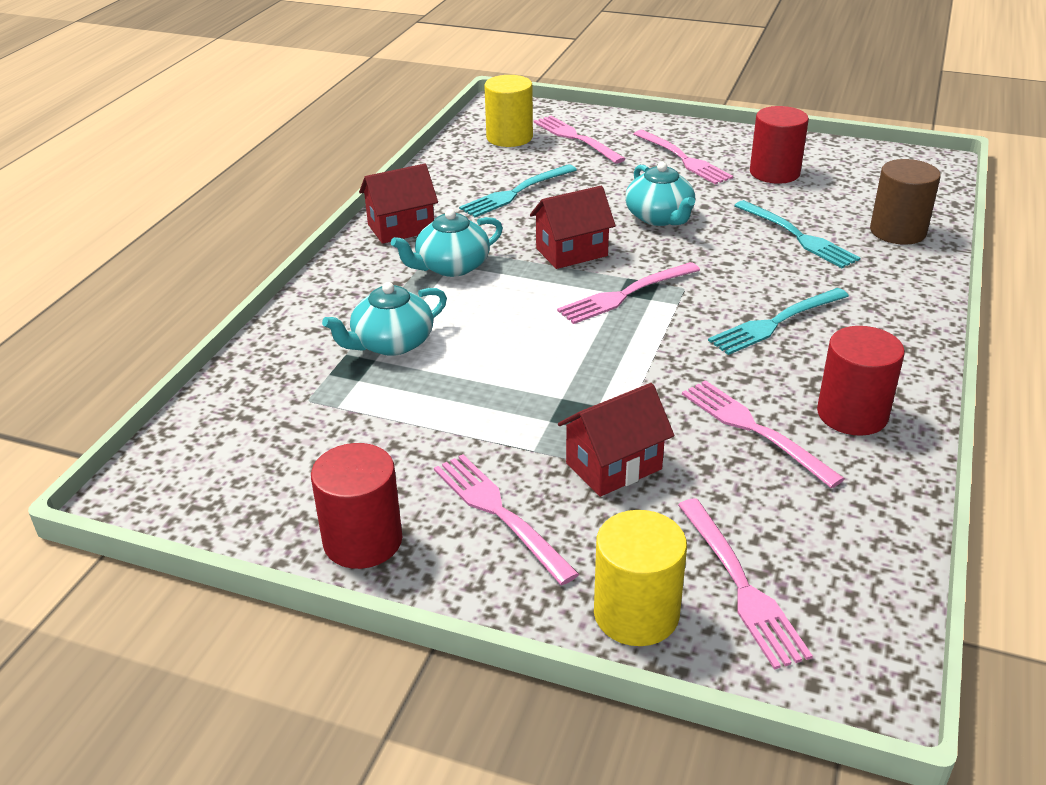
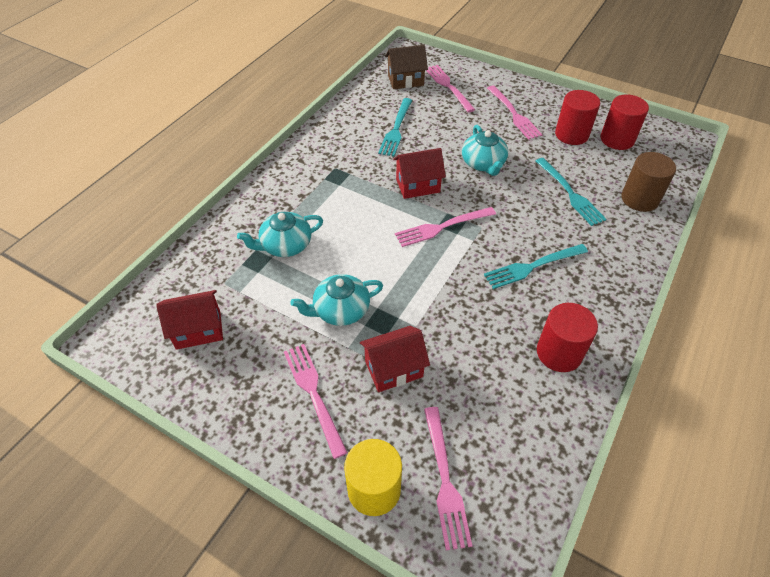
camera: 10 degrees right, 15 degrees up
red cylinder [311,443,402,569] -> red cylinder moved to [601,94,649,150]
red house [359,164,438,244] -> red house moved to [156,290,223,350]
turquoise teapot [391,209,503,277] -> turquoise teapot moved to [290,274,383,326]
turquoise fork [459,164,577,217] -> turquoise fork turned 45 degrees counterclockwise [378,98,412,156]
yellow cylinder [484,75,533,147] -> brown house [385,45,428,89]
pink fork [682,380,845,488] -> none

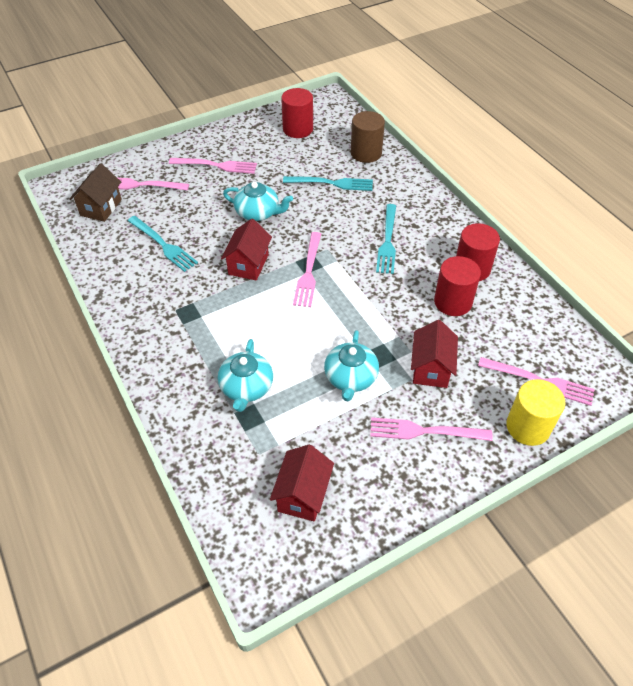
camera: 60 degrees left, 0 degrees up
red cylinder [555,90,600,145] -> red cylinder moved to [434,256,481,316]

